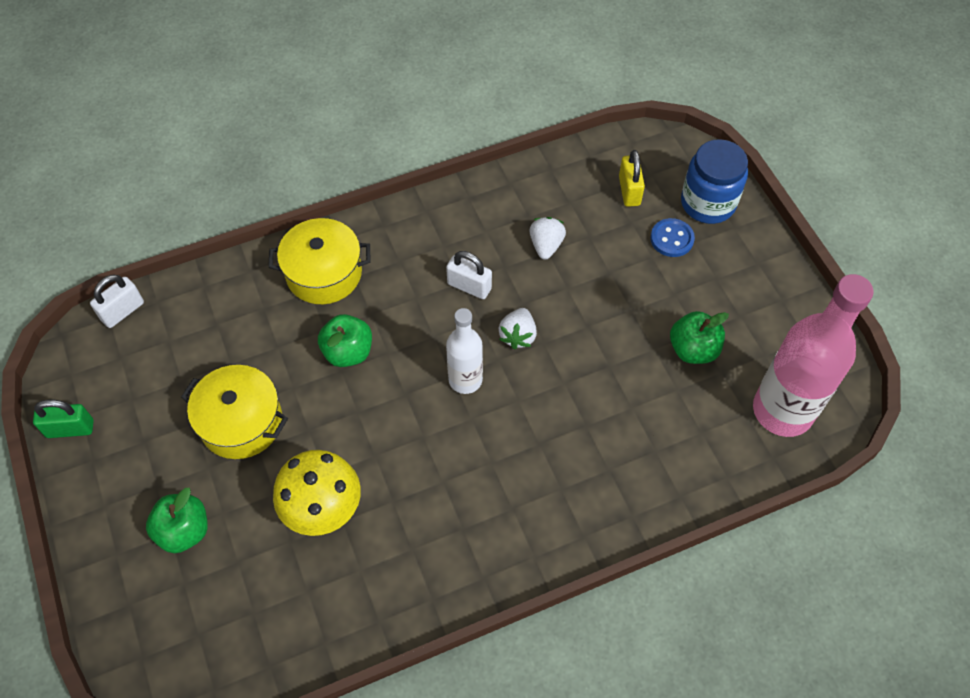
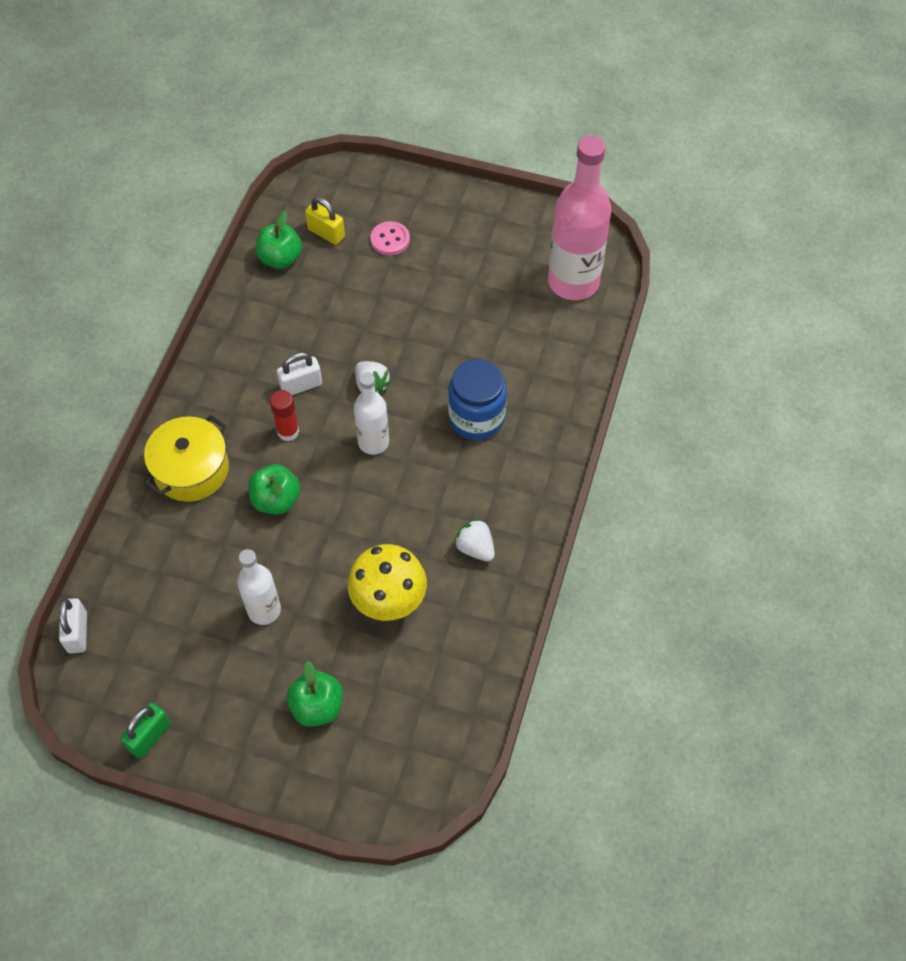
camera: 50 degrees left, 0 degrees up
yellow pot [181,365,288,459] -> white bottle [237,549,281,625]
white strawberry [529,217,566,260] -> white strawberry moved to [454,519,495,561]
blue button [650,218,695,257] -> pink button [370,221,410,255]
green apple [670,311,729,364] -> green apple moved to [256,211,302,269]
blue jar [681,139,748,224] -> blue jar moved to [448,359,507,440]
none -> red glue stick [270,390,299,441]

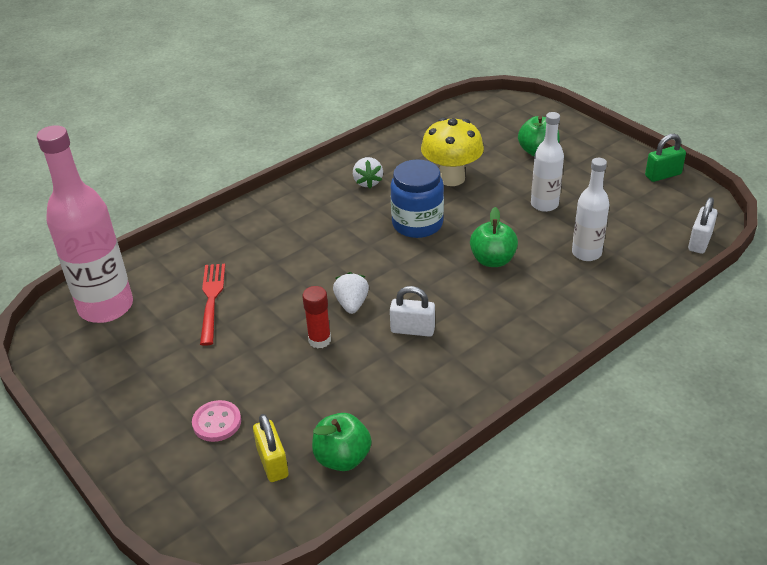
camera: 145 degrees left, 20 degrees down
yellow pot [144,415,229,502] -> none
red glue stick [270,390,299,441] -> red glue stick moved to [302,286,331,348]
white bottle [354,372,389,455] -> white bottle moved to [572,158,609,261]
blue jar [448,359,507,440] -> blue jar moved to [390,159,444,238]
none -> red fork [200,264,225,346]

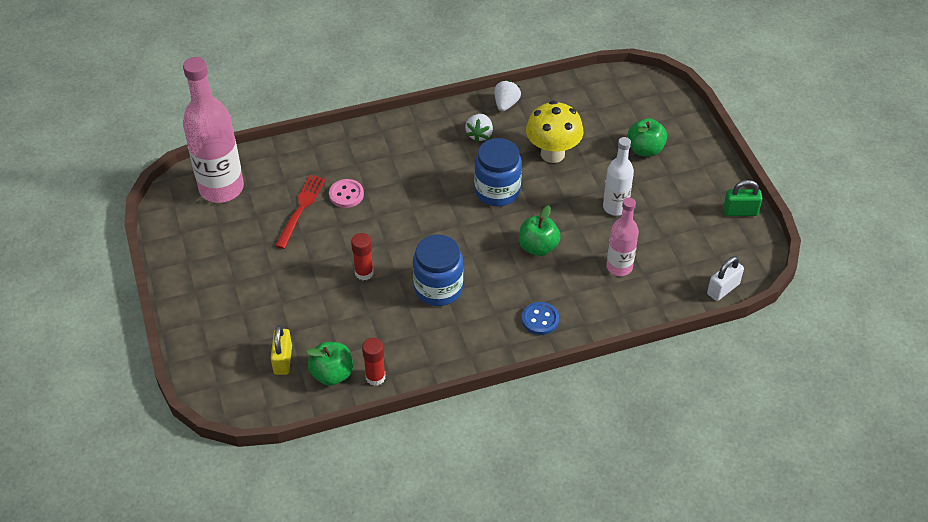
camera: 20 degrees right, 10 degrees up
pink button [192,400,241,442] -> pink button moved to [329,179,364,208]
white strawberry [333,272,369,314] -> white strawberry moved to [494,80,521,111]
white padlock [390,286,435,337] -> blue jar [413,235,463,306]
white bottle [572,158,609,261] -> pink bottle [606,197,639,276]
none -> red glue stick [362,338,385,386]
none -> blue button [522,302,559,335]

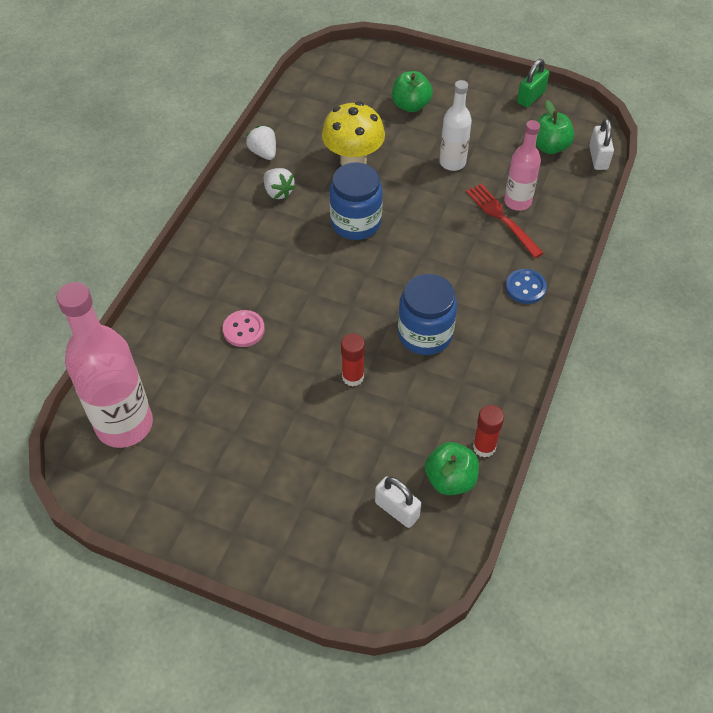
camera: 50 degrees left, 5 degrees up
yellow padlock [271,325,292,375] -> white padlock [375,476,421,528]
red fork [275,175,326,249] -> red fork moved to [466,184,543,258]
green apple [519,205,561,256] -> green apple moved to [536,100,574,154]

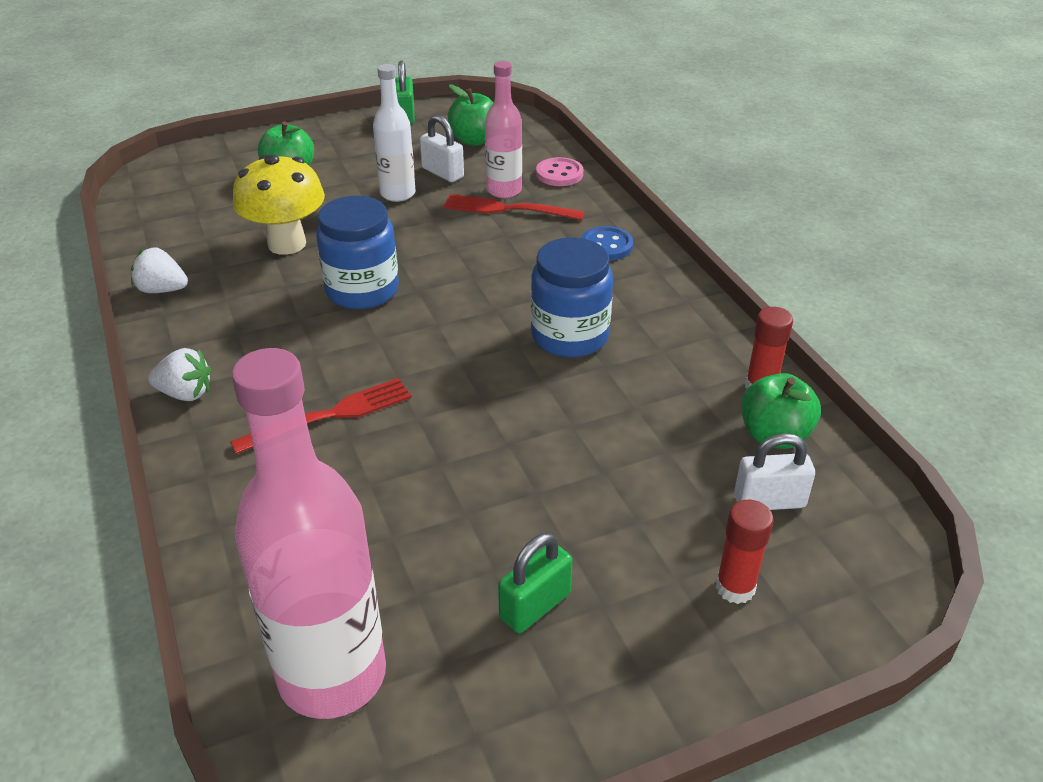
camera: 45 degrees left, 15 degrees down
pink button [223,310,265,347] -> pink button moved to [536,157,583,186]
white strawberry [264,168,296,199] -> white strawberry moved to [148,348,211,401]
red glue stick [341,333,365,387] -> red glue stick moved to [716,500,774,604]
white padlock [589,119,614,170] -> white padlock moved to [420,115,464,182]
none -> red fork [230,378,412,454]
none -> green padlock [498,533,573,633]

